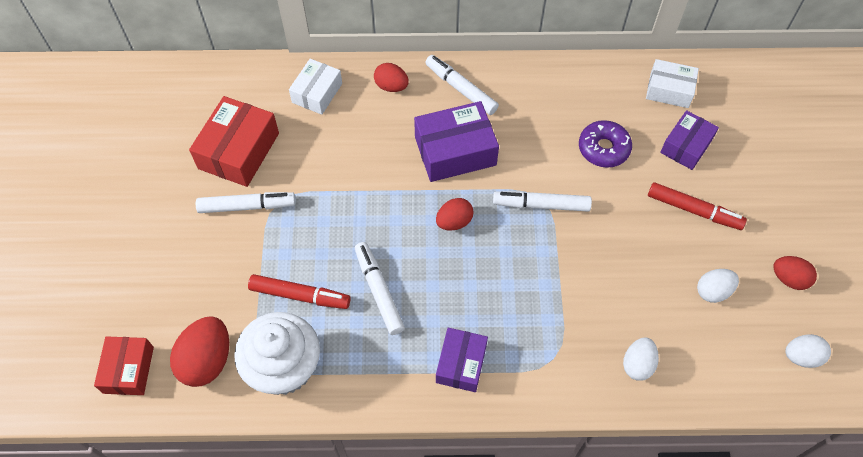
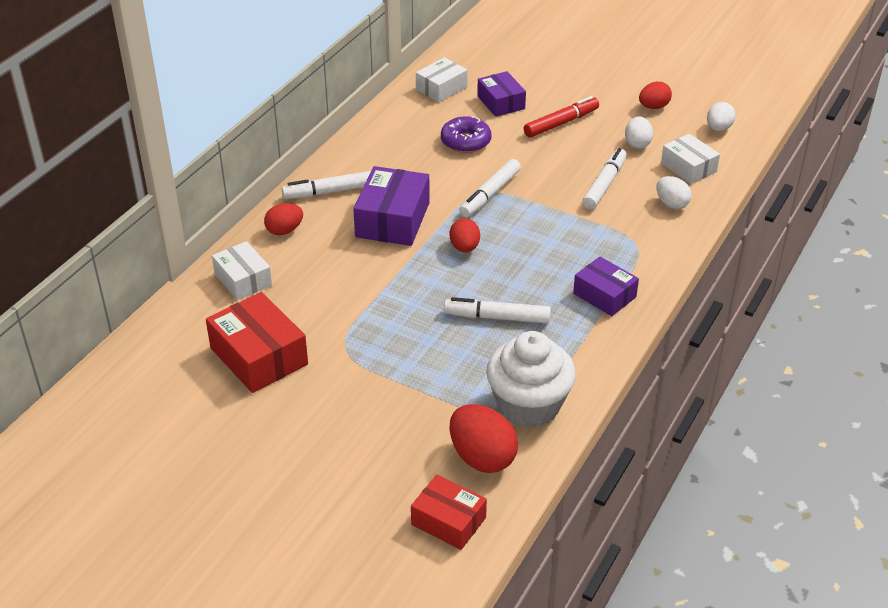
camera: 60 degrees left, 20 degrees down
white marker [196,192,296,213] -> white marker moved to [582,148,627,209]
red marker [248,274,351,309] -> none
none -> white box [661,134,720,184]

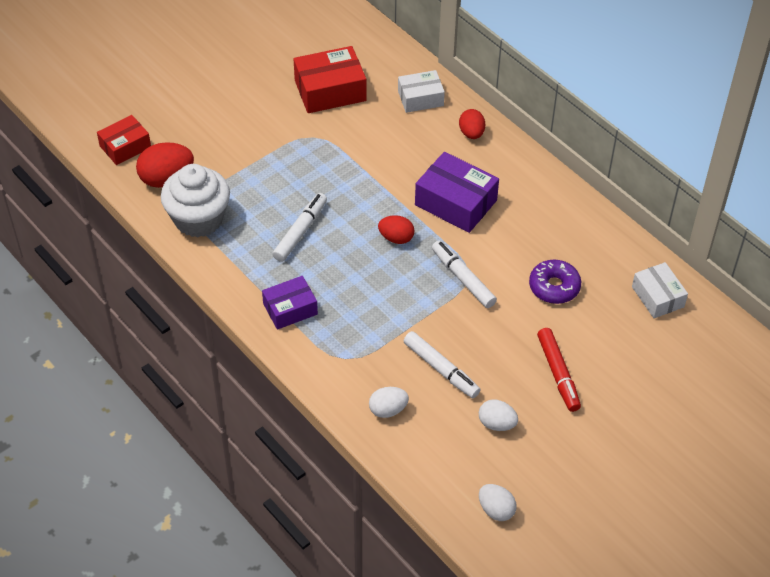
camera: 110 degrees right, 10 degrees up
white marker [282,171,371,199] -> none
purple box [477,71,526,117] -> none
red egg [639,82,672,109] -> none
white box [661,134,720,184] -> none

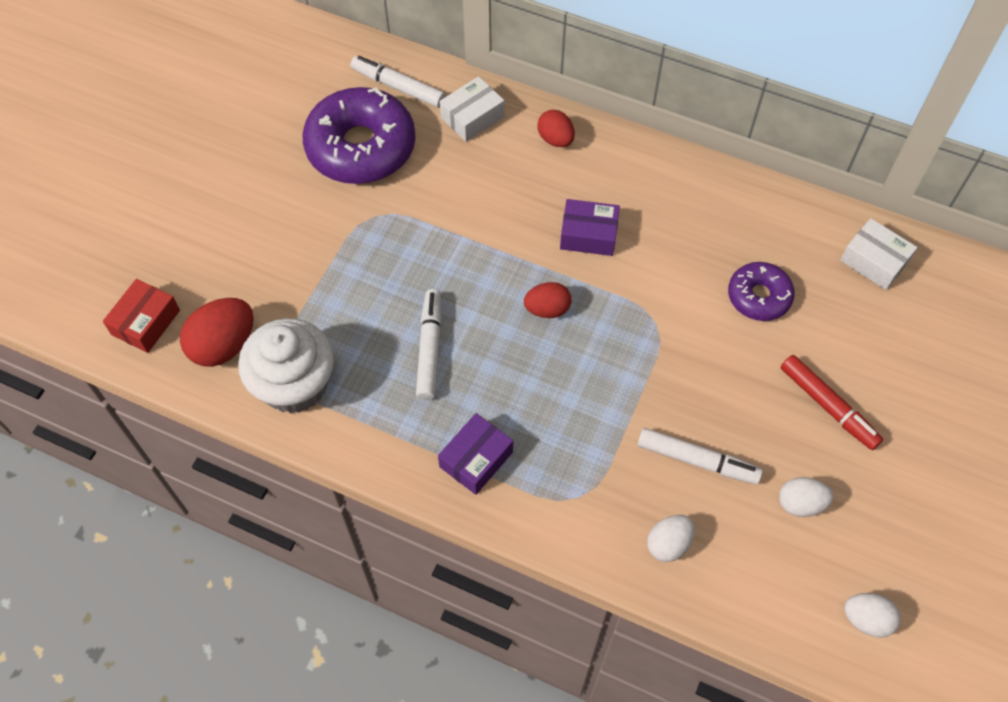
camera: 25 degrees left, 10 degrees up
red box [294,46,366,113] -> purple donut [302,87,416,184]
purple box [415,152,499,233] -> purple box [560,199,620,256], size x0.64
white marker [432,241,497,308] -> white marker moved to [351,56,446,108]

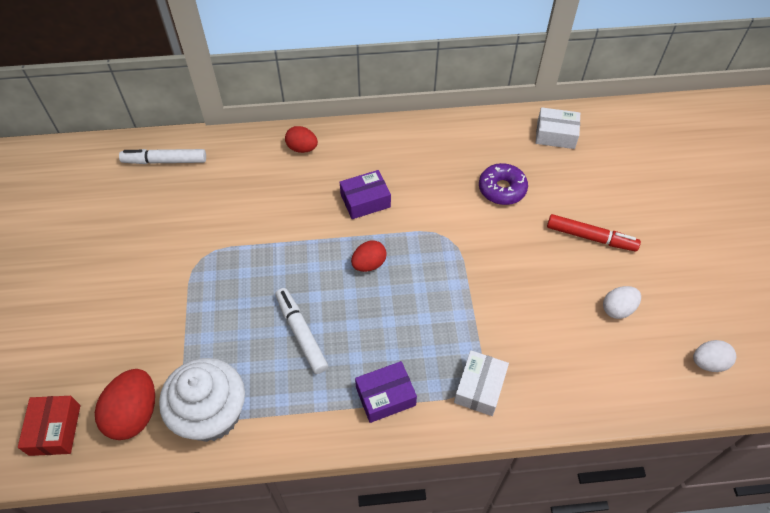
camera: 30 degrees left, 5 degrees down
purple donut [302,87,416,184] -> none
purple box [438,413,513,495] -> purple box turned 60 degrees clockwise [355,361,417,423]
white box [440,76,504,142] -> white box moved to [454,350,509,416]
white marker [638,428,763,484] -> none
white egg [647,515,695,562] -> none

